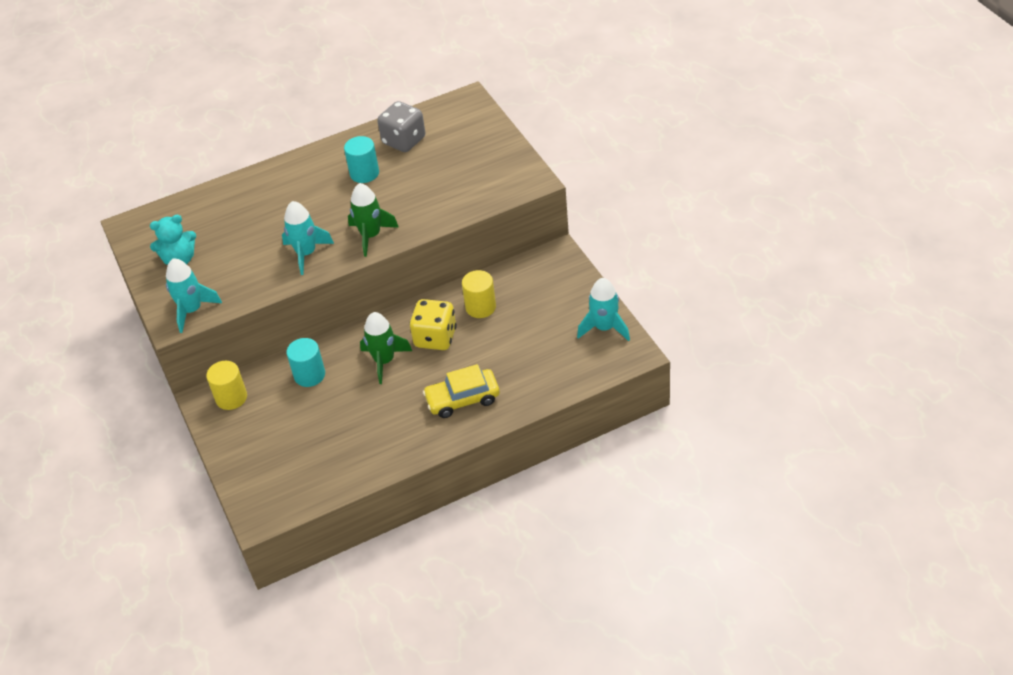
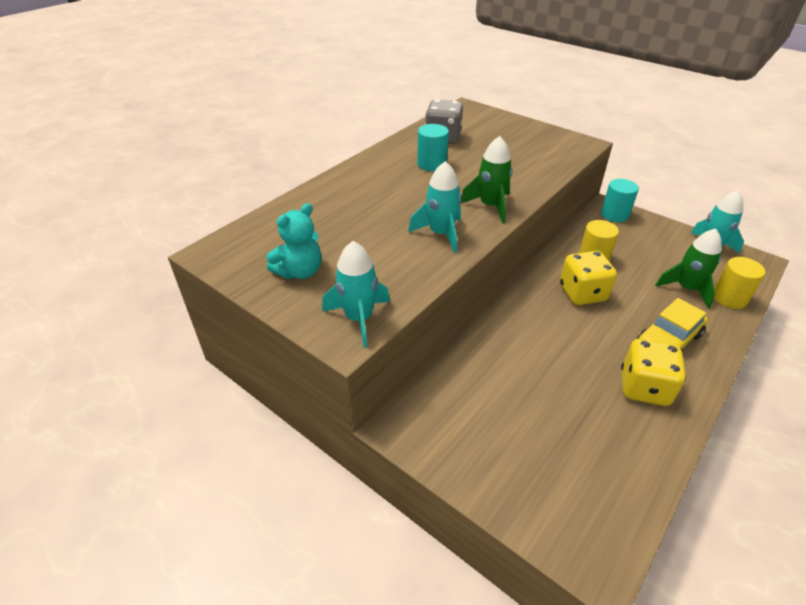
camera: 30 degrees left, 5 degrees down
yellow cylinder [206,361,247,410] -> yellow cylinder moved to [714,257,765,309]
turquoise cylinder [286,338,325,387] -> turquoise cylinder moved to [601,179,639,222]
green rocket [360,312,412,384] -> green rocket moved to [655,228,722,309]
none -> yellow dice [621,339,686,406]

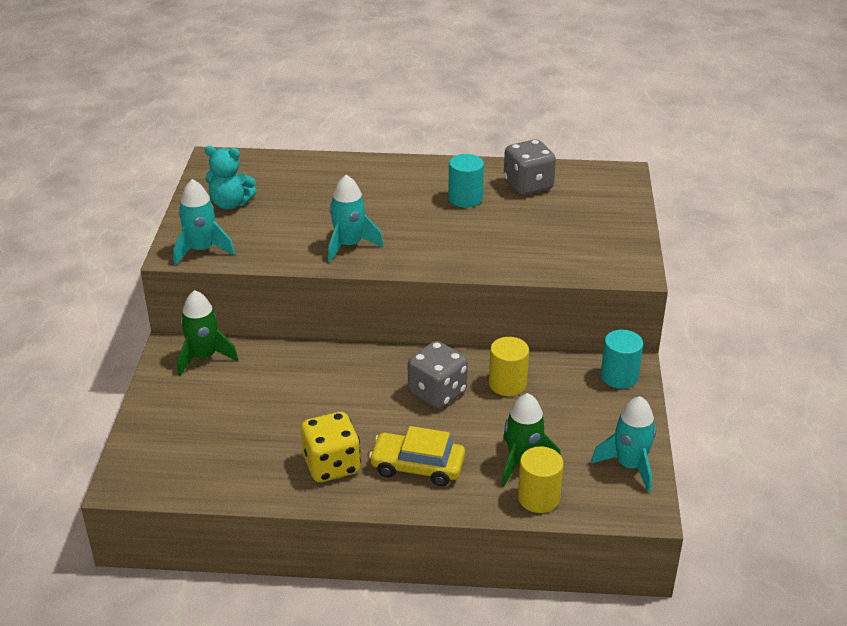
camera: 55 degrees right, 5 degrees down
green rocket [461,136,513,224] -> green rocket moved to [177,290,239,376]
yellow dice [560,251,617,305] -> grey dice [408,341,468,409]

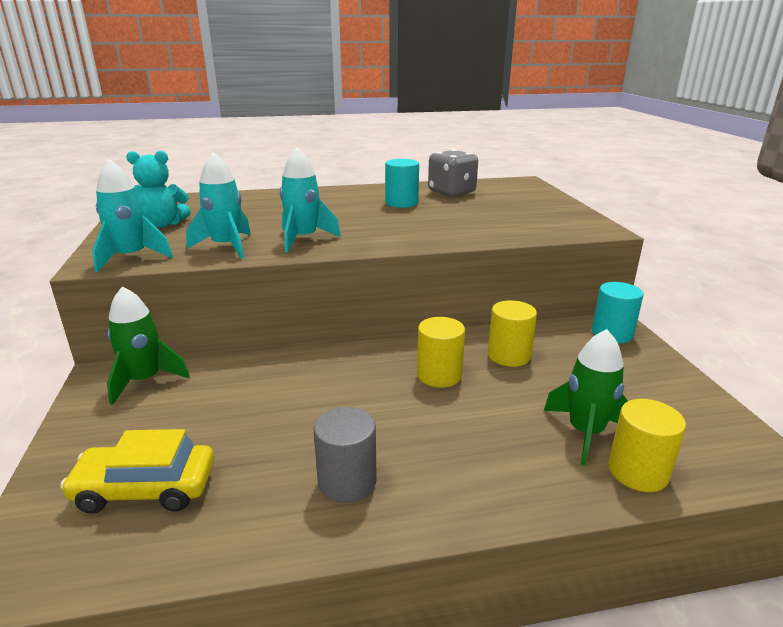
camera: 15 degrees left, 10 degrees down
yellow dice [301,412,361,482] -> grey cylinder [314,407,377,503]
yellow car [369,426,465,486] -> yellow car moved to [60,429,214,514]
grey dice [408,341,468,409] -> yellow cylinder [417,317,465,387]
turquoise rocket [591,396,656,493] -> turquoise rocket moved to [186,152,251,259]

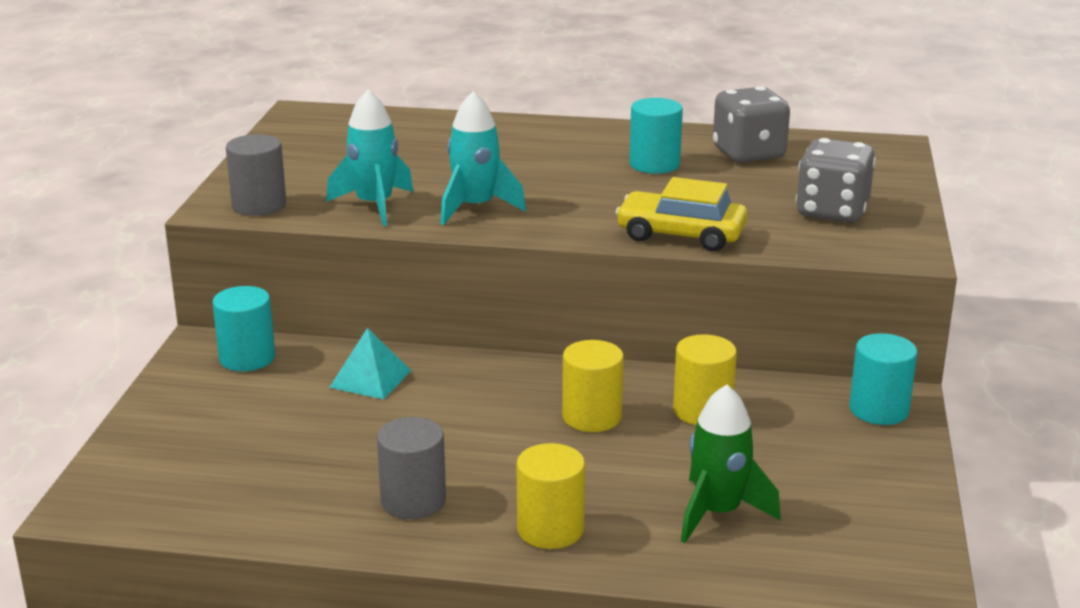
camera: 20 degrees right, 0 degrees up
yellow car [60,429,214,514] -> yellow car moved to [615,177,748,251]
turquoise rocket [92,159,173,272] -> grey cylinder [226,134,286,216]
green rocket [107,286,190,405] -> turquoise cylinder [213,286,275,371]
turquoise teddy bear [126,151,191,228] -> none
yellow cylinder [608,399,686,492] -> yellow cylinder moved to [517,443,585,549]
none -> turquoise pyramid [329,328,411,400]
none -> grey dice [796,138,876,223]

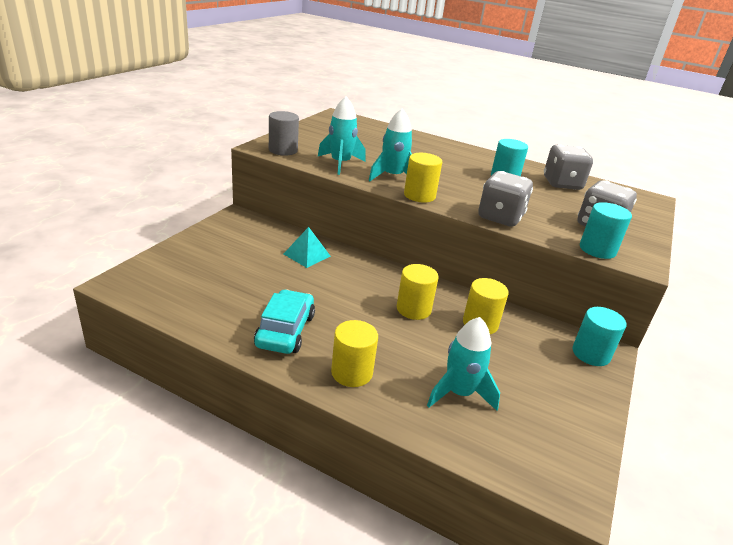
camera: 15 degrees right, 5 degrees up
turquoise cylinder [213,286,275,371] -> turquoise cylinder moved to [580,202,632,259]
grey cylinder [377,417,446,519] -> turquoise car [254,289,315,354]
yellow car [615,177,748,251] -> grey dice [478,171,533,227]
green rocket [681,384,781,543] -> turquoise rocket [427,317,500,411]
none -> yellow cylinder [404,153,442,203]

